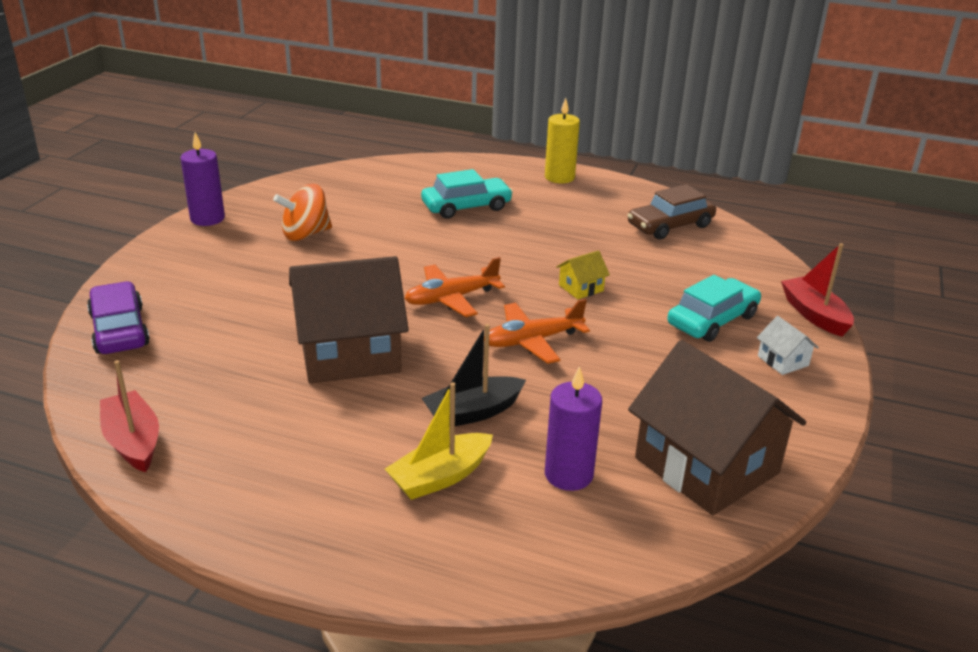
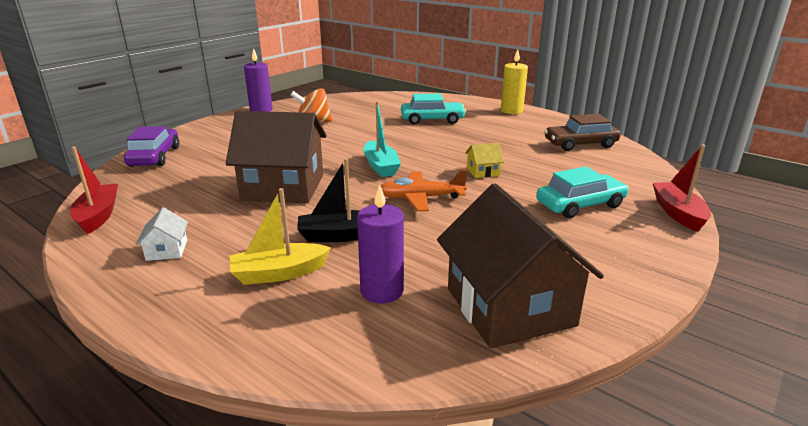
camera: 20 degrees right, 5 degrees down
orange plane [404,257,505,317] -> turquoise boat [363,101,401,177]
white house [757,316,819,375] -> white house moved to [136,207,188,261]

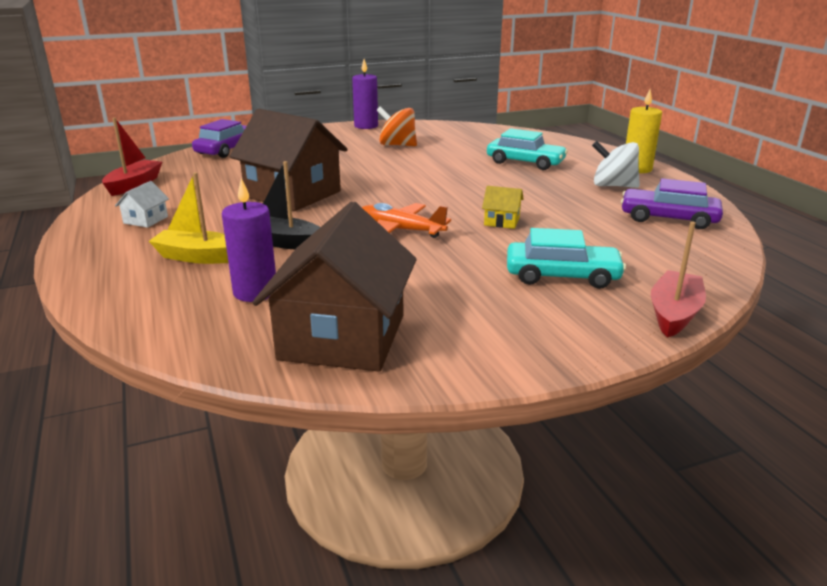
camera: 30 degrees right, 0 degrees up
turquoise boat [363,101,401,177] -> none
brown car [544,114,621,151] -> purple car [621,178,723,229]
none -> white spinning top [592,141,640,188]

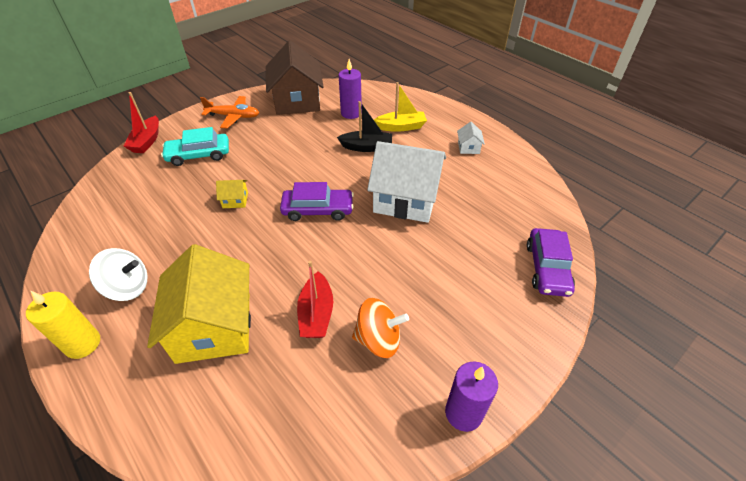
camera: 160 degrees right, 20 degrees up
red boat [102,118,162,196] -> red boat moved to [297,261,333,338]
brown house [230,109,348,211] -> white house [367,141,446,223]
orange plane [362,203,451,238] -> orange plane moved to [200,96,259,128]
turquoise car [487,128,568,170] -> yellow house [147,244,251,364]
purple car [621,178,723,229] -> purple car moved to [280,182,354,221]

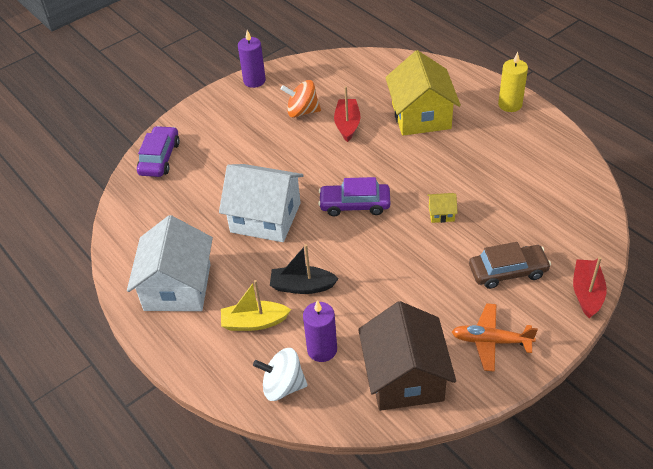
camera: 175 degrees left, 0 degrees up
white spinning top [89,248,147,301] -> white spinning top moved to [253,348,308,401]
turquoise car [161,127,229,166] -> brown car [469,242,551,289]
white house [457,122,485,154] -> white house [127,215,213,311], size x2.45

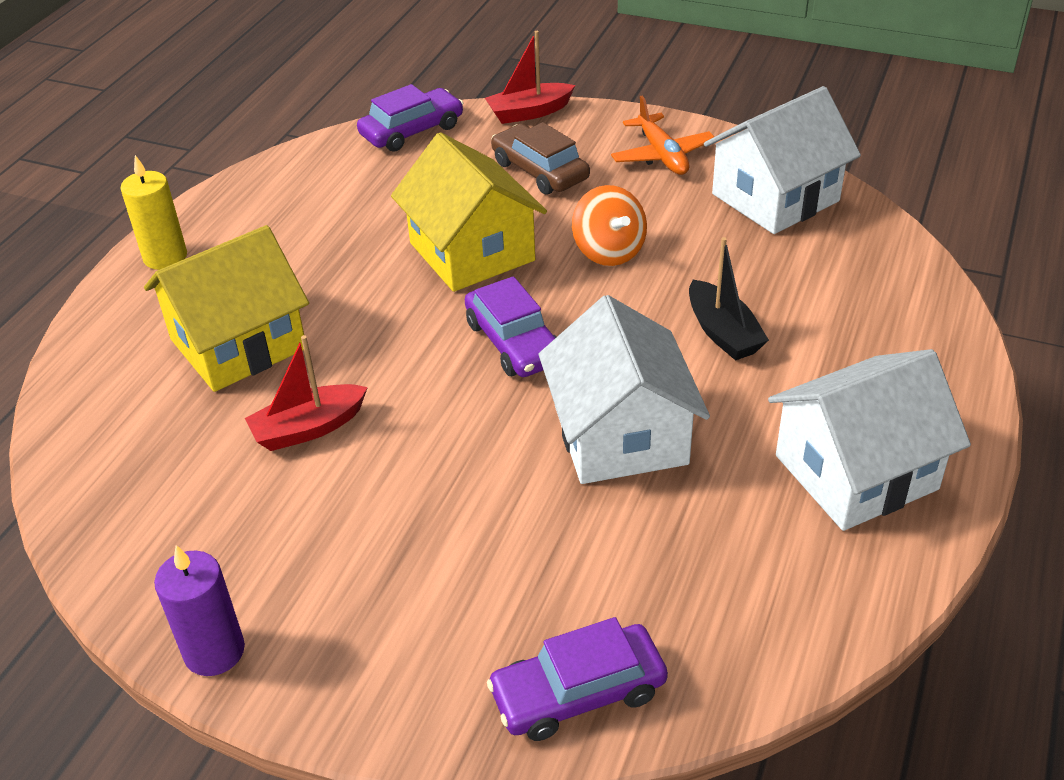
camera: 120 degrees left, 5 degrees down
yellow boat [221,280,291,331] -> none
white spinning top [253,348,308,401] -> none
orange spinning top [281,80,321,118] -> orange spinning top moved to [572,185,647,266]
purple candle [303,300,337,362] -> none
brown house [358,301,456,411] -> white house [704,86,861,234]
yellow house [427,193,458,223] -> yellow house [391,132,547,292], size x2.45
none -> purple car [357,84,463,152]

